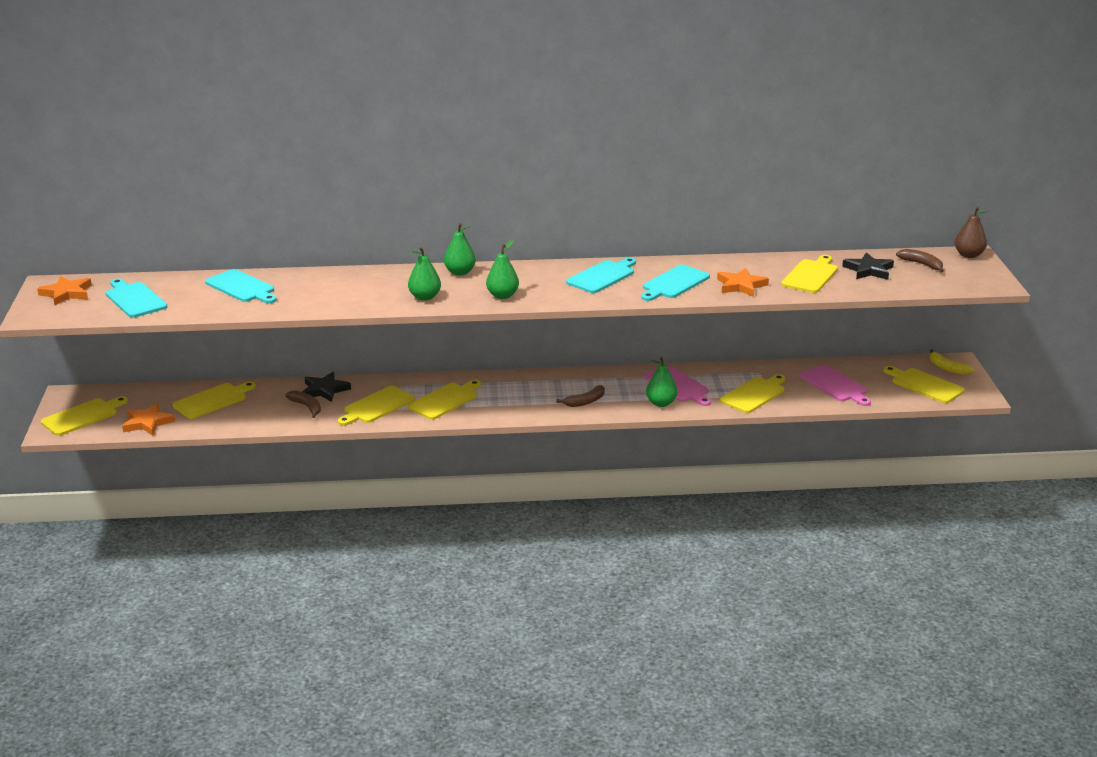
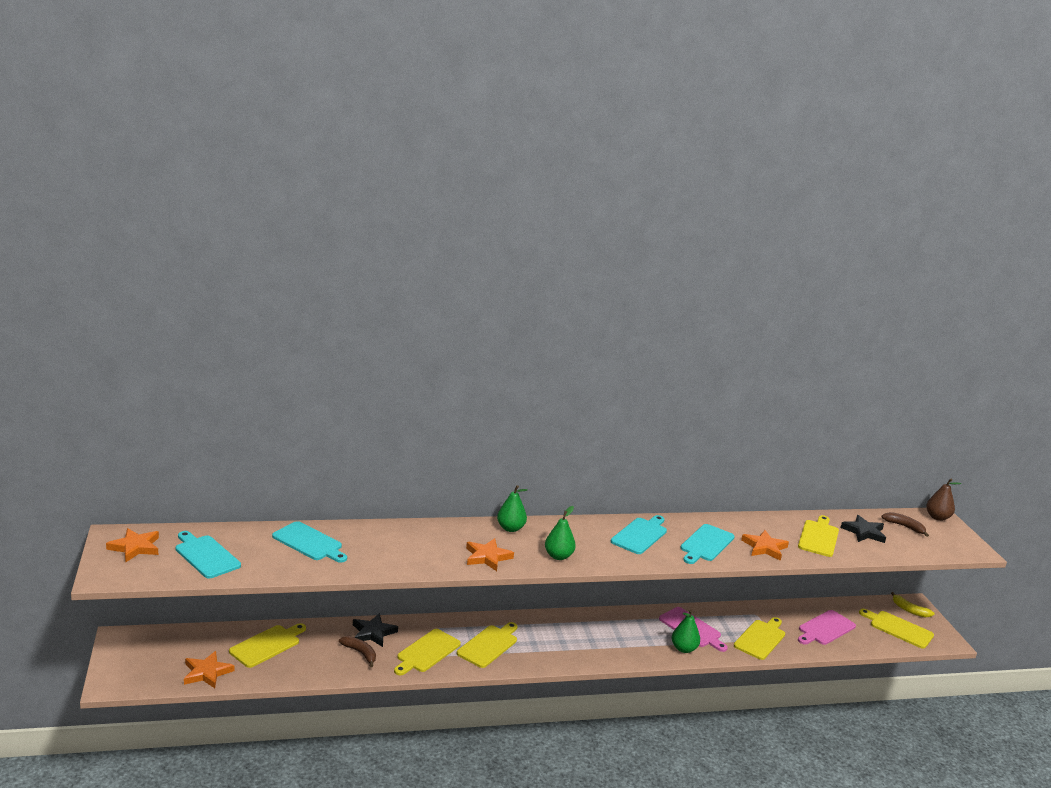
camera: 10 degrees left, 5 degrees down
yellow cutting board [41,396,128,436] -> none
green pear [408,247,441,301] -> orange star [466,538,514,571]
brown banana [556,385,605,407] -> none
pink cutting board [800,365,871,406] -> pink cutting board turned 90 degrees clockwise [798,610,856,645]

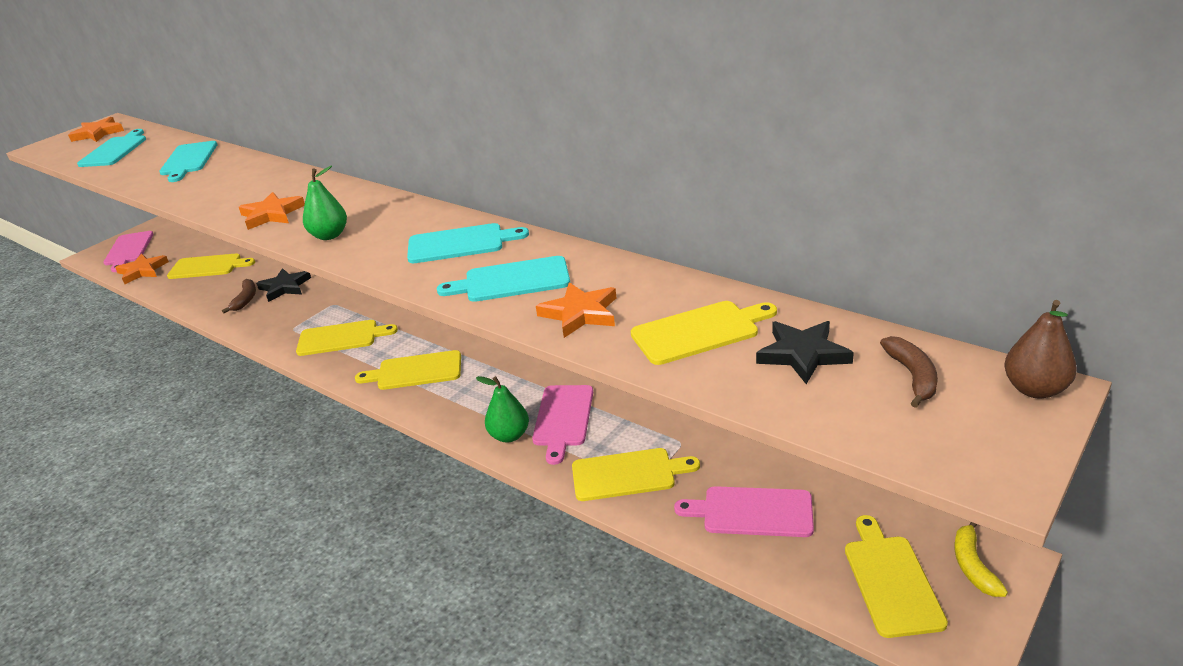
camera: 55 degrees right, 10 degrees up
yellow cutting board [394,629,461,675] -> yellow cutting board moved to [355,350,461,390]
green pear [497,485,528,532] -> none
none -> pink cutting board [103,231,153,272]

